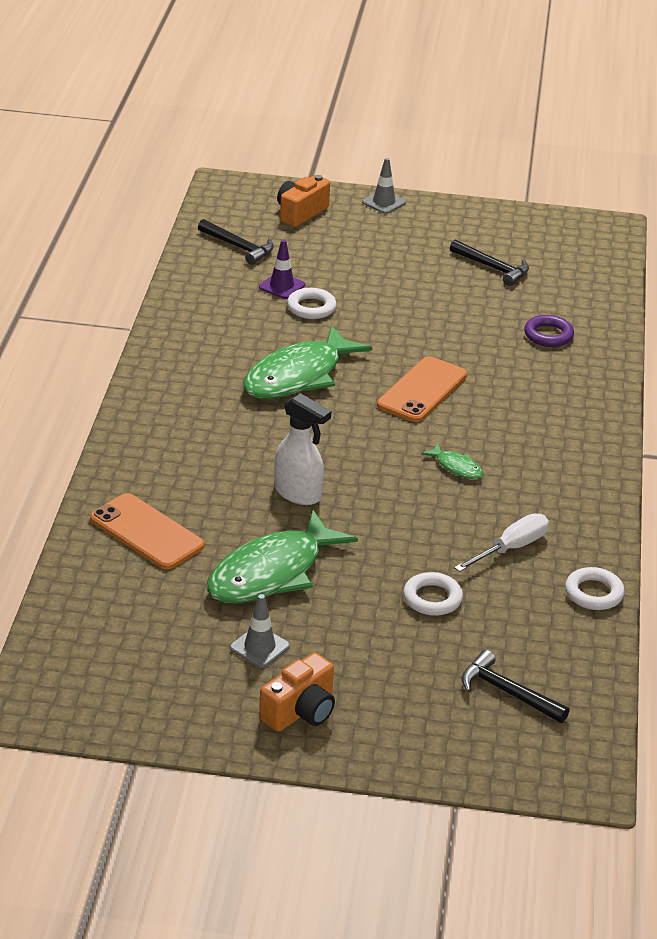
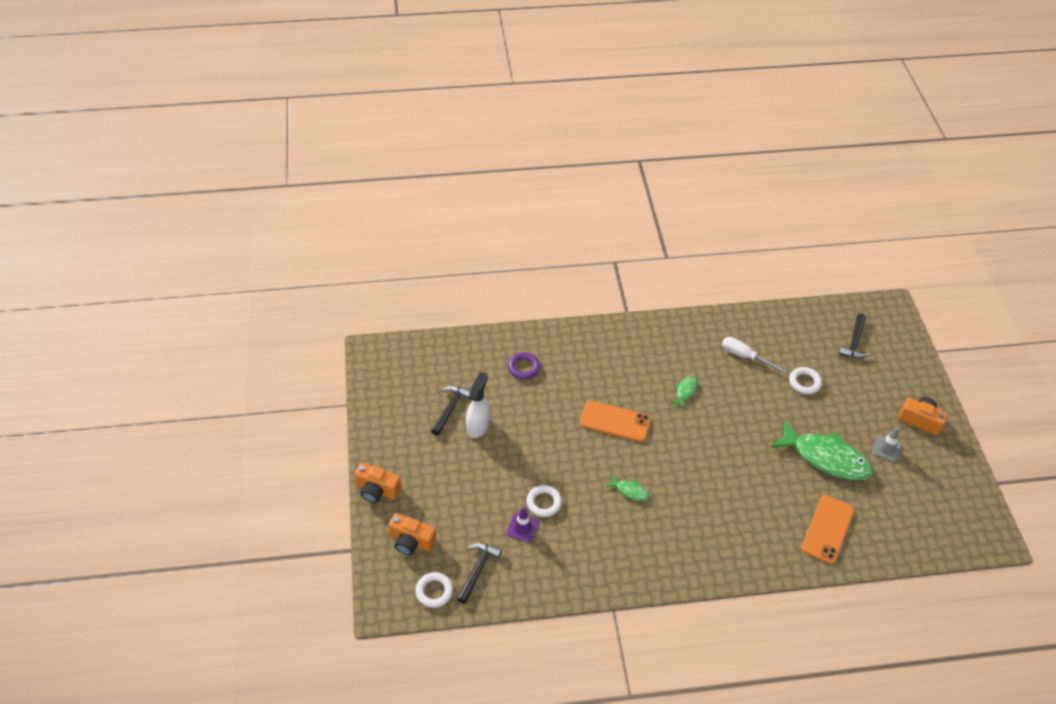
camera: 105 degrees left, 15 degrees up
green fish [243,325,372,399] -> green fish [606,475,650,501], size x0.43
white spray bottle [274,393,331,505] -> white spray bottle moved to [466,372,490,438]
grey traffic cone [362,158,406,214] -> orange camera [354,463,402,503]
white ring [565,567,625,610] -> white ring moved to [415,572,453,608]

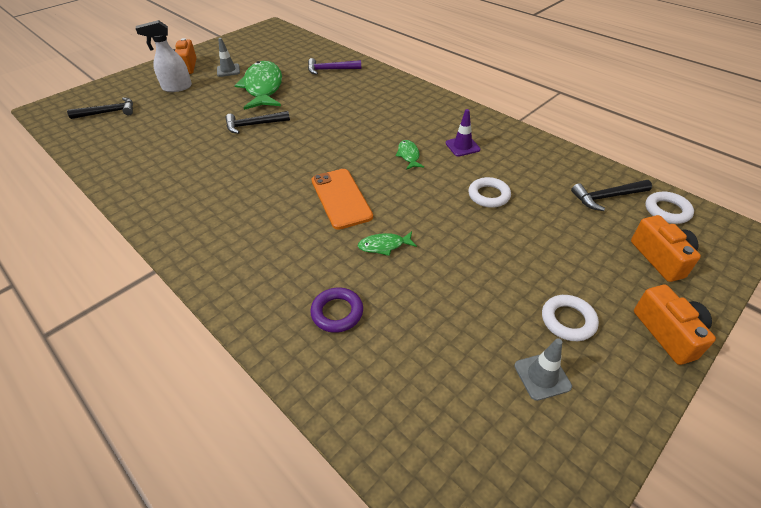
camera: 125 degrees left, 5 degrees down
black hammer [431,386,470,436] -> black hammer moved to [225,111,290,134]
white spray bottle [466,372,490,438] -> white spray bottle moved to [136,20,192,92]
purple traffic cone [507,506,539,542] -> purple traffic cone moved to [445,109,481,157]
green fish [670,376,697,409] -> green fish moved to [358,231,417,256]
white screwdriver [722,337,786,373] -> none
white ring [789,367,822,394] -> white ring moved to [542,295,599,341]
orange phone [801,495,854,564] -> purple hammer [308,58,361,75]
none -> grey traffic cone [514,338,572,401]

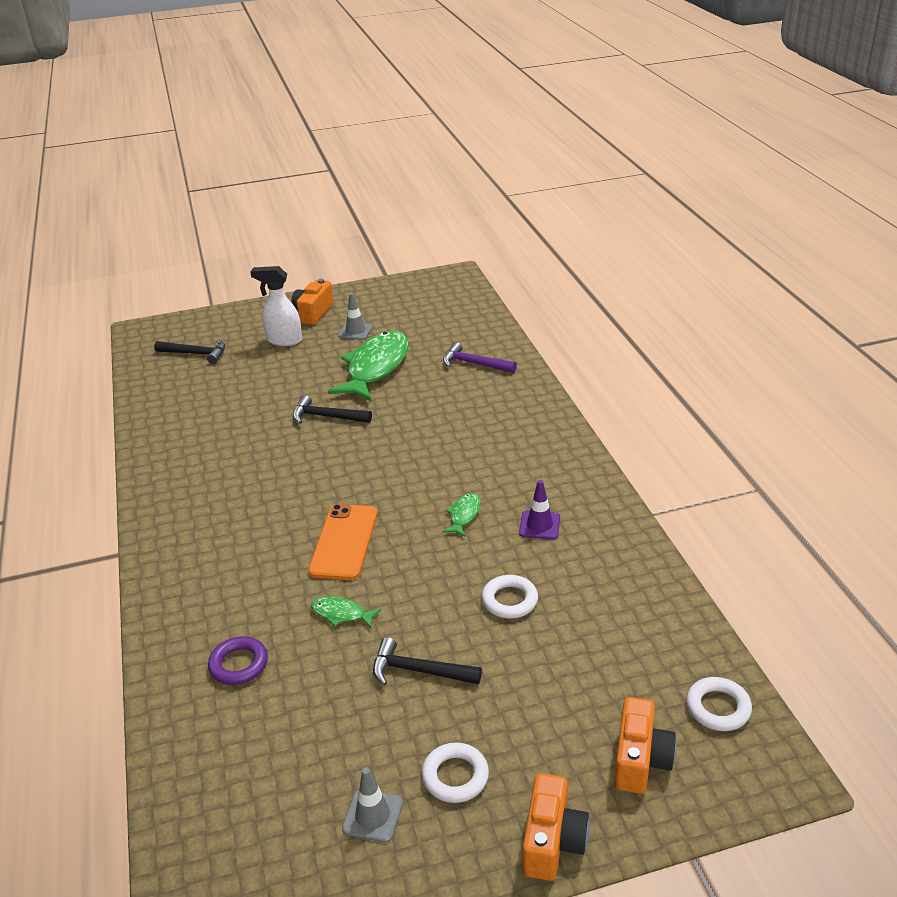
camera: 30 degrees right, 10 degrees down
black hammer [571,180,652,211] -> black hammer moved to [373,637,482,686]

